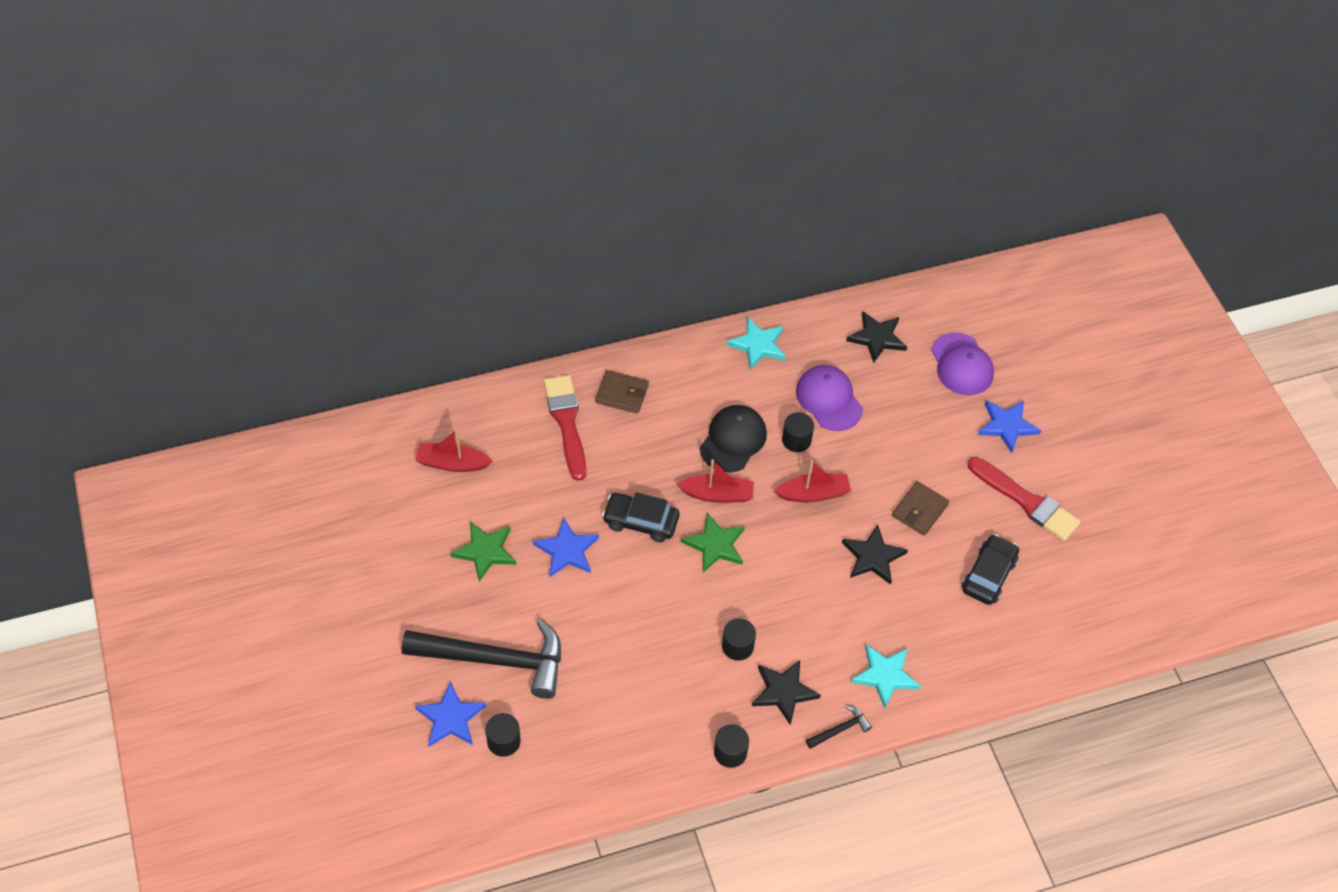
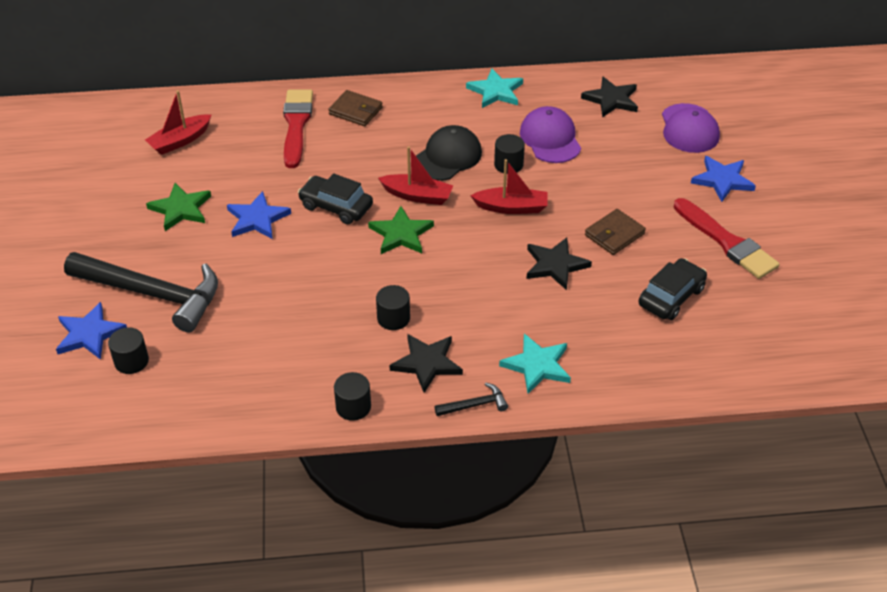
camera: 15 degrees right, 10 degrees down
red boat [415,429,493,472] -> red boat turned 60 degrees counterclockwise [145,90,211,155]

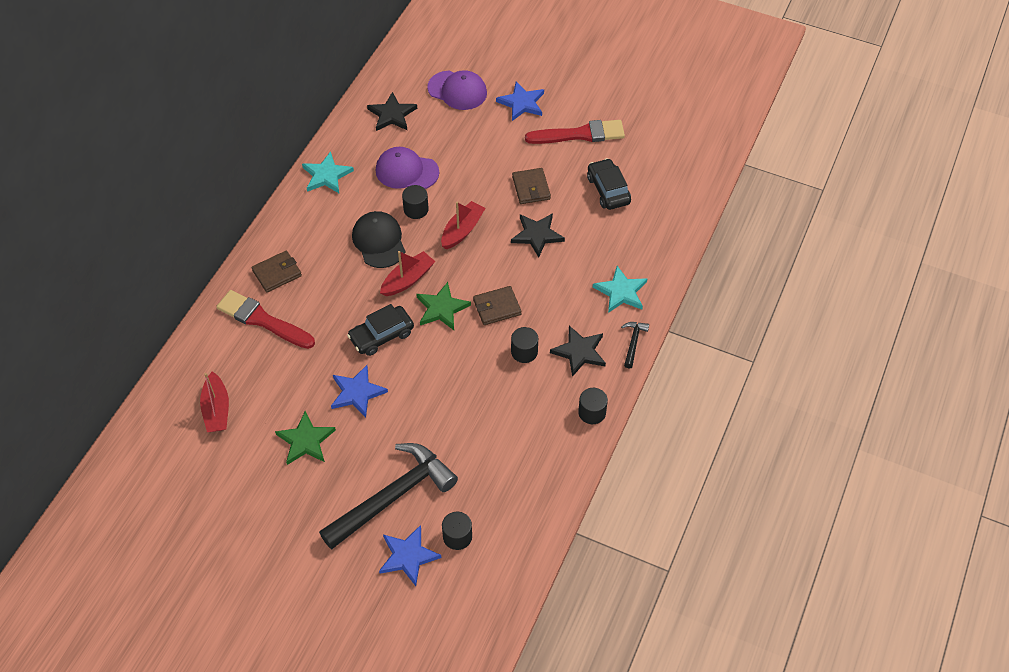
camera: 60 degrees left, 10 degrees up
none -> brown wallet [473,286,522,325]

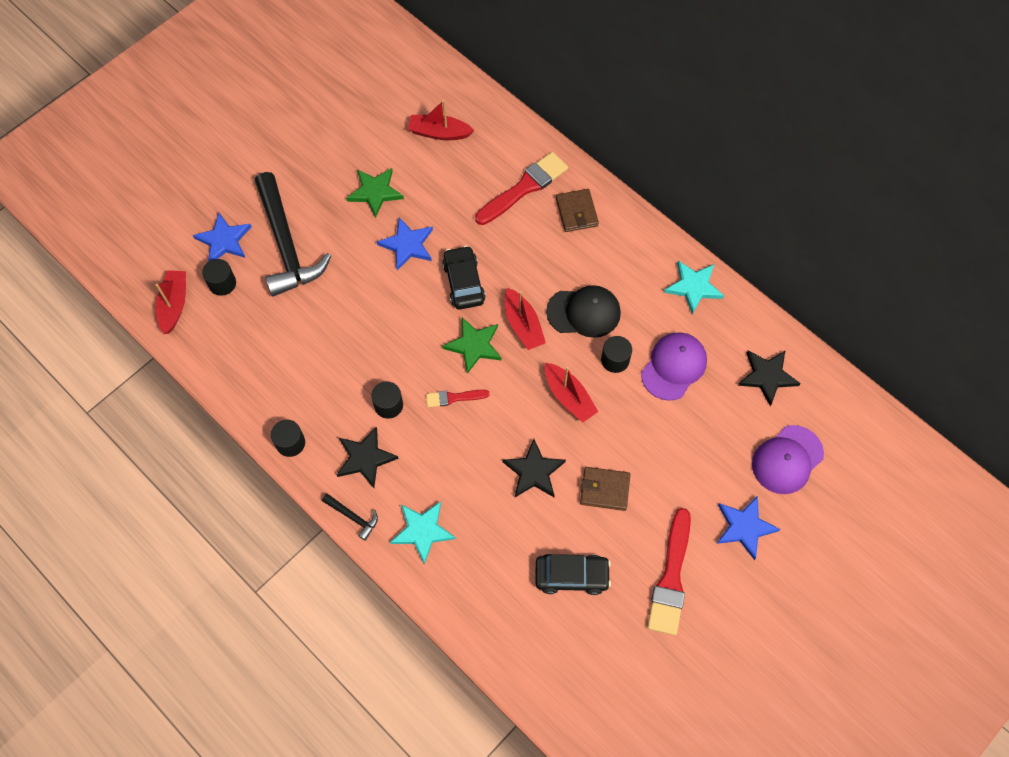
camera: 110 degrees right, 10 degrees up
brown wallet [473,286,522,325] -> red brush [426,390,490,407]
none -> red boat [156,270,186,334]

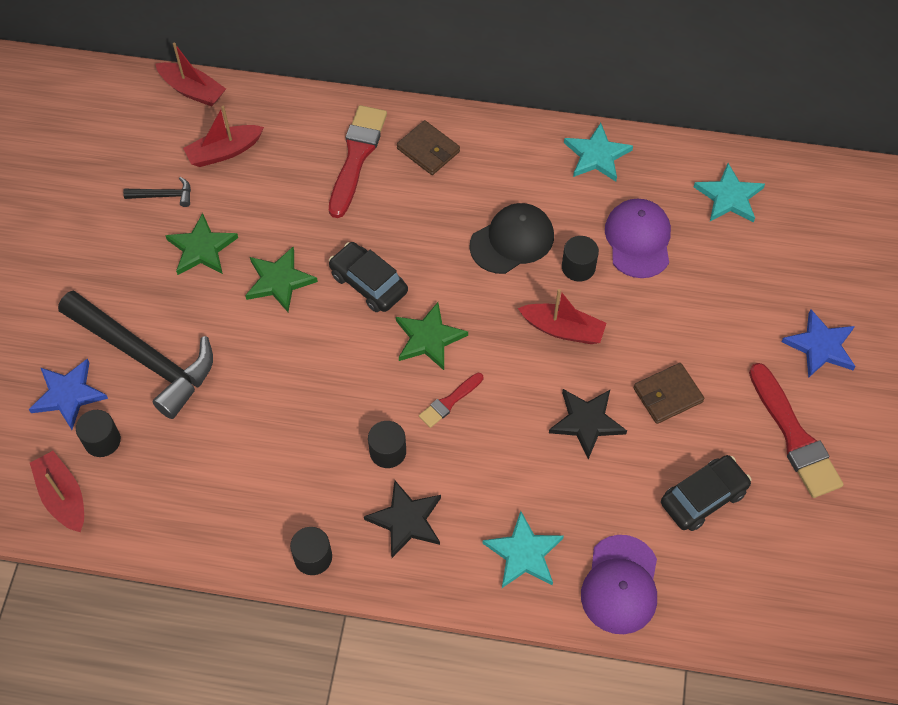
camera: 35 degrees left, 5 degrees down
black hammer [322,493,378,541] -> black hammer moved to [123,177,191,207]
blue star [377,217,433,270] -> green star [245,247,318,312]
red boat [505,288,546,350] -> red boat moved to [156,42,226,107]
black star [738,350,801,406] -> turquoise star [694,163,765,222]
purple cap [752,425,824,494] -> purple cap moved to [581,535,657,634]

